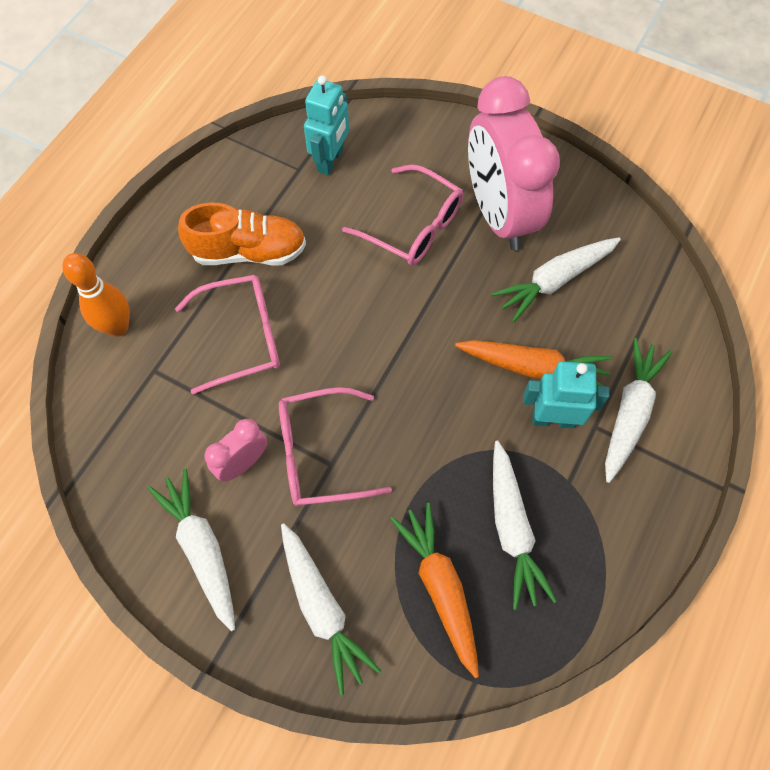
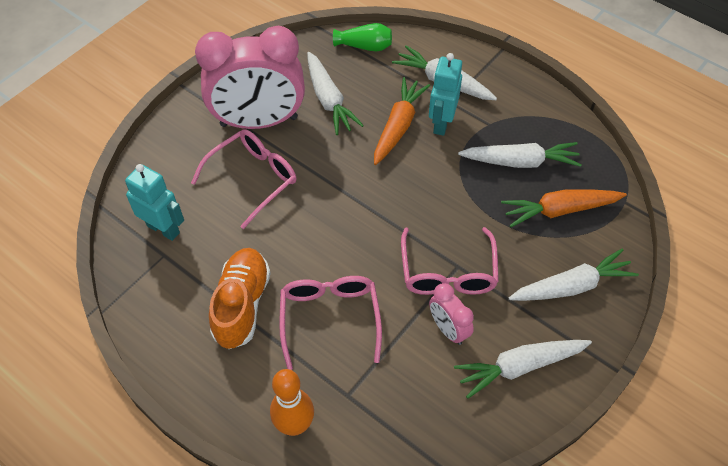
camera: 80 degrees left, 10 degrees down
none -> green vase [333,23,392,52]

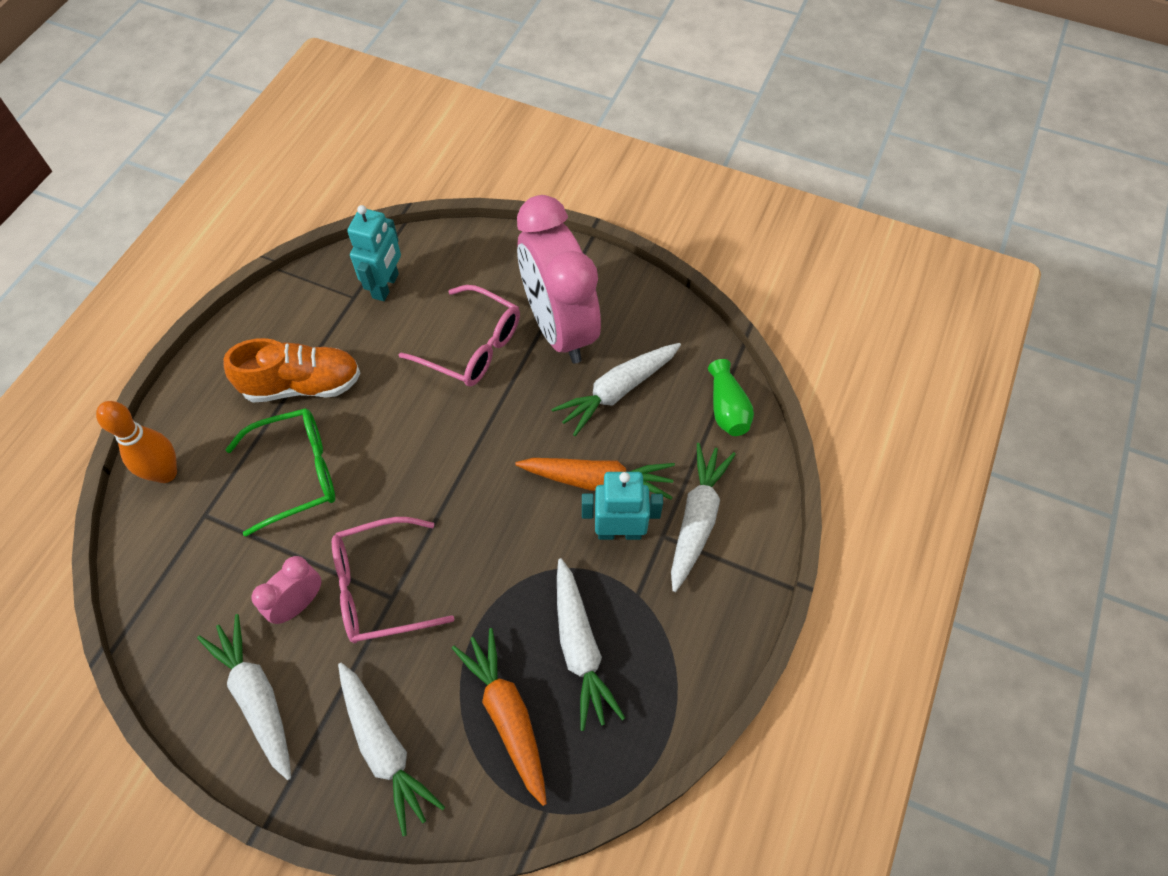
camera: 75 degrees right, 5 degrees up
pink glasses [279,276,382,370] -> green glasses [225,408,335,537]

